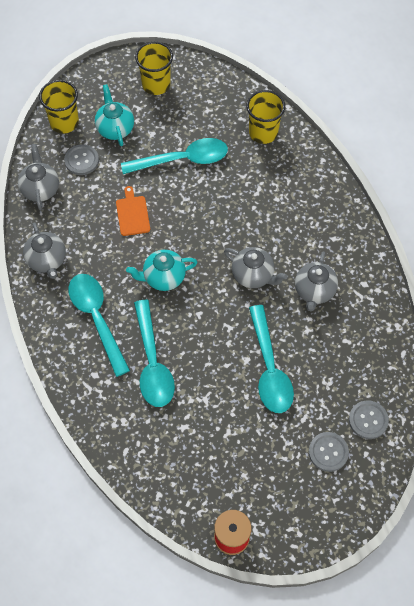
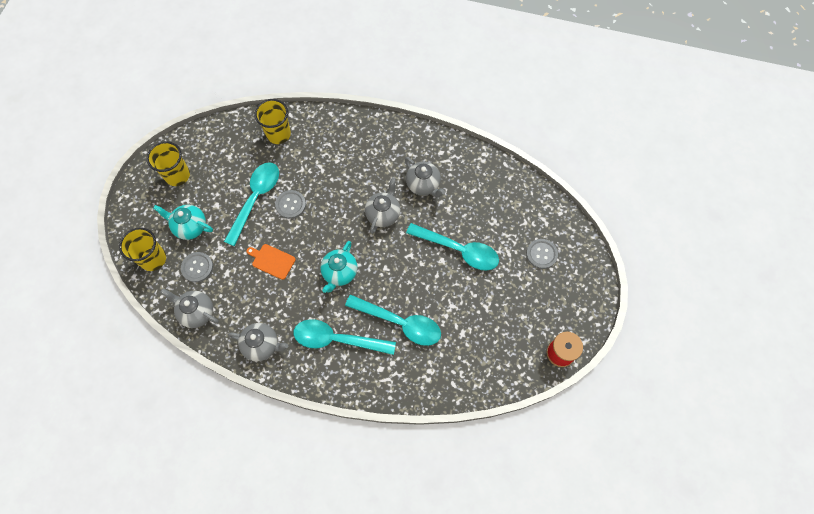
camera: 55 degrees left, 5 degrees up
grey teapot [224,247,288,288] -> grey teapot turned 45 degrees counterclockwise [365,177,400,234]
grey button [349,400,389,439] -> grey button moved to [275,190,306,219]

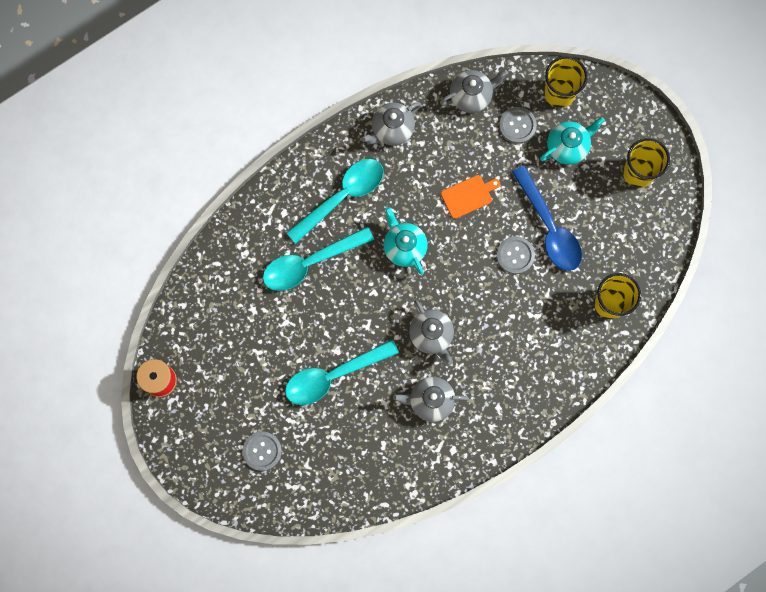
camera: 130 degrees right, 10 degrees up
turquoise spoon [224,162,279,246] -> blue spoon [512,166,582,271]

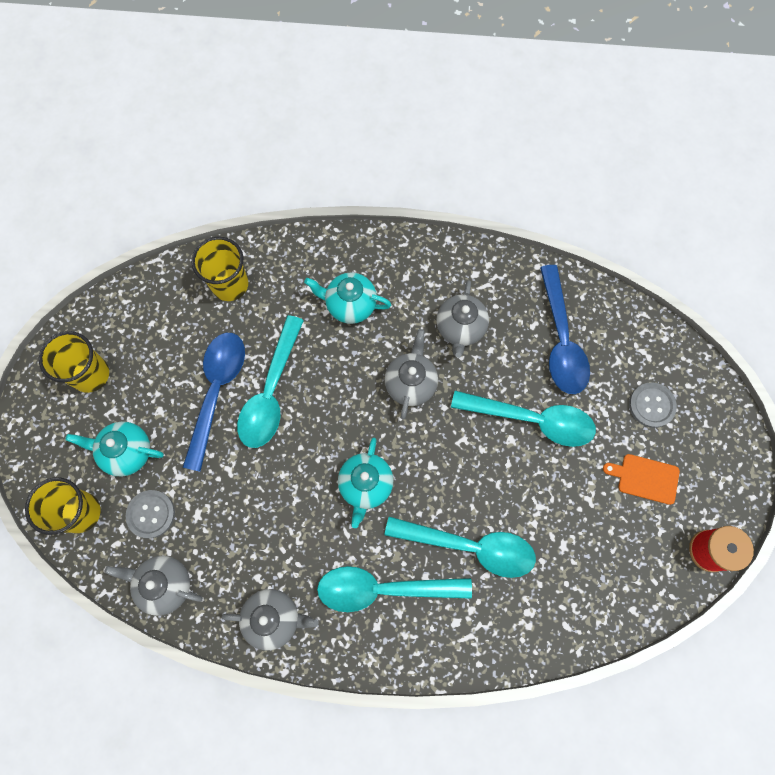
camera: 140 degrees left, 5 degrees down
grey teapot [393,377,469,422] -> grey teapot turned 60 degrees clockwise [437,280,489,358]
orange cutting board [441,175,500,219] -> orange cutting board moved to [603,454,680,505]
grey button [497,237,535,274] -> turquoise spoon [237,315,304,448]
none -> turquoise teapot [304,273,391,324]
none -> blue spoon [540,265,590,394]

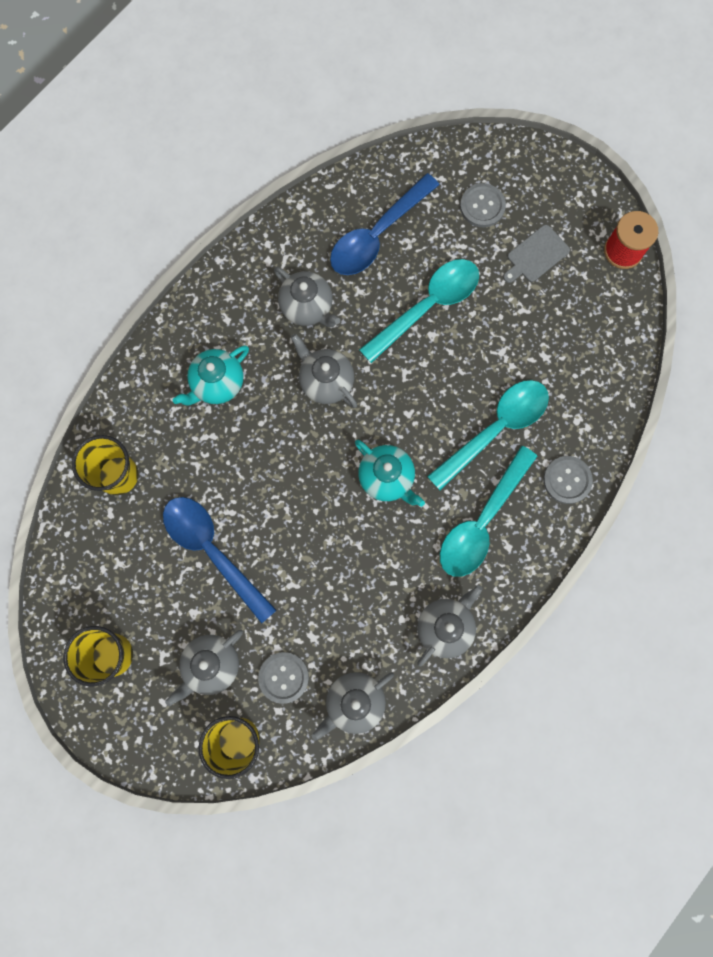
camera: 55 degrees left, 5 degrees up
turquoise teapot [65,422,164,476] -> grey teapot [165,629,243,706]
turquoise spoon [237,315,304,448] -> none
blue spoon [540,265,590,394] -> blue spoon turned 105 degrees clockwise [330,173,439,275]
orange cutting board [603,454,680,505] -> grey cutting board [503,225,570,283]
none -> grey button [543,456,593,504]

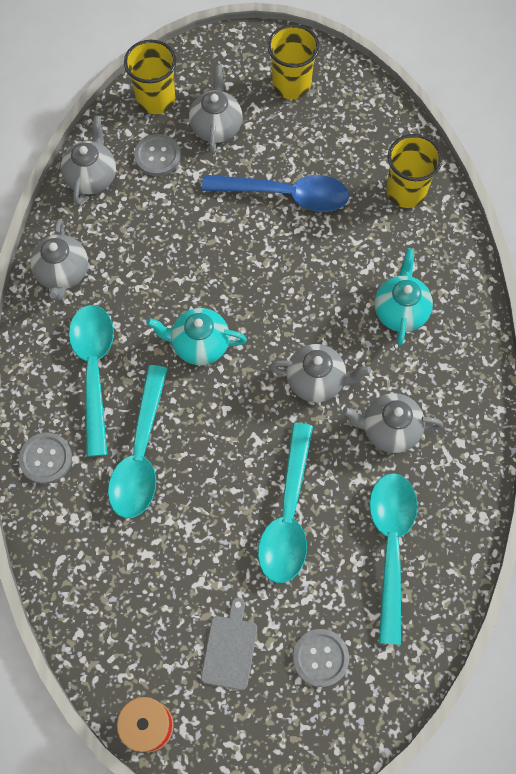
camera: 140 degrees right, 10 degrees down
blue spoon [330,173,439,275] -> turquoise spoon [369,473,417,645]

